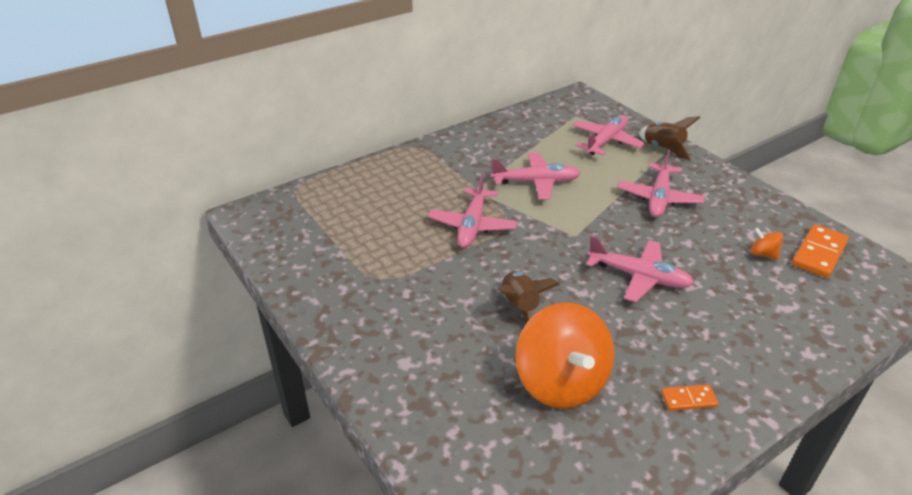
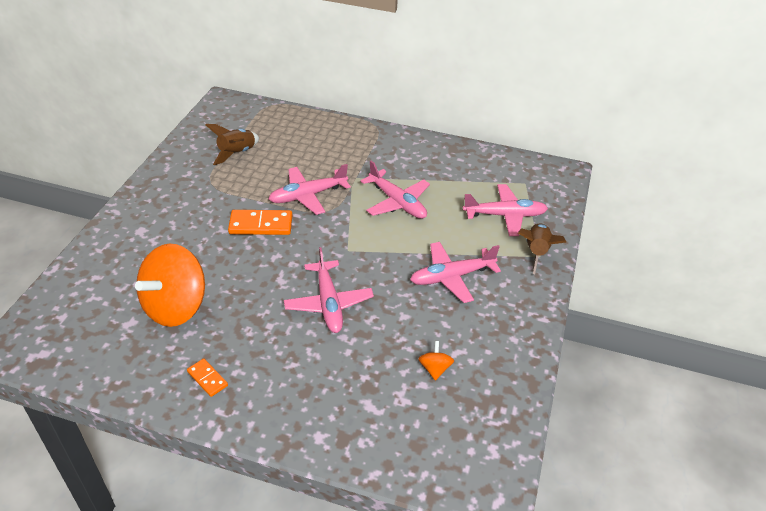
camera: 50 degrees right, 5 degrees up
brown rocket [499,271,560,323] -> brown rocket moved to [206,124,259,165]
orange domino [792,224,849,278] -> orange domino moved to [228,210,292,235]

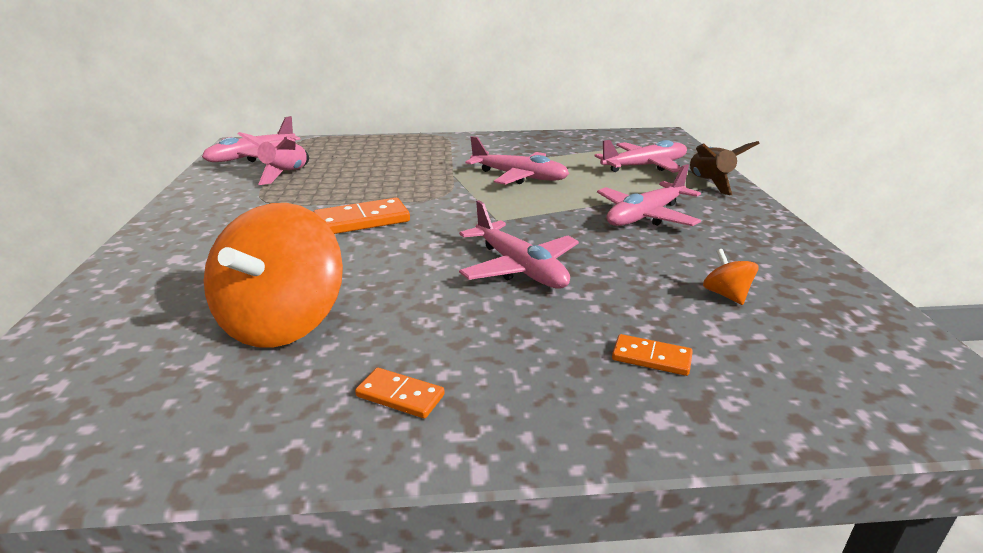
camera: 20 degrees left, 15 degrees down
brown rocket [206,124,259,165] -> pink rocket [238,132,309,185]
pink plane [269,164,351,215] -> pink plane moved to [202,116,300,162]
none -> orange domino [612,334,693,376]

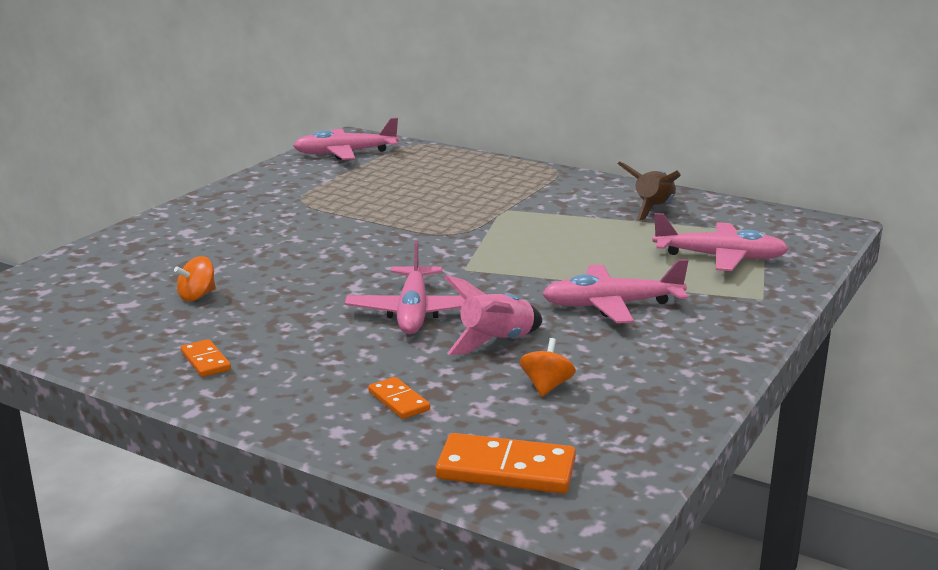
camera: 35 degrees right, 5 degrees down
orange spinning top [204,203,343,348] -> orange spinning top [174,256,216,301], size x0.41
pink rocket [238,132,309,185] -> pink rocket moved to [444,275,542,355]
orange domino [314,198,410,234] -> orange domino moved to [436,433,576,494]
pink plane [465,136,569,185] -> none
brown rocket [689,141,760,195] -> brown rocket moved to [617,161,681,221]

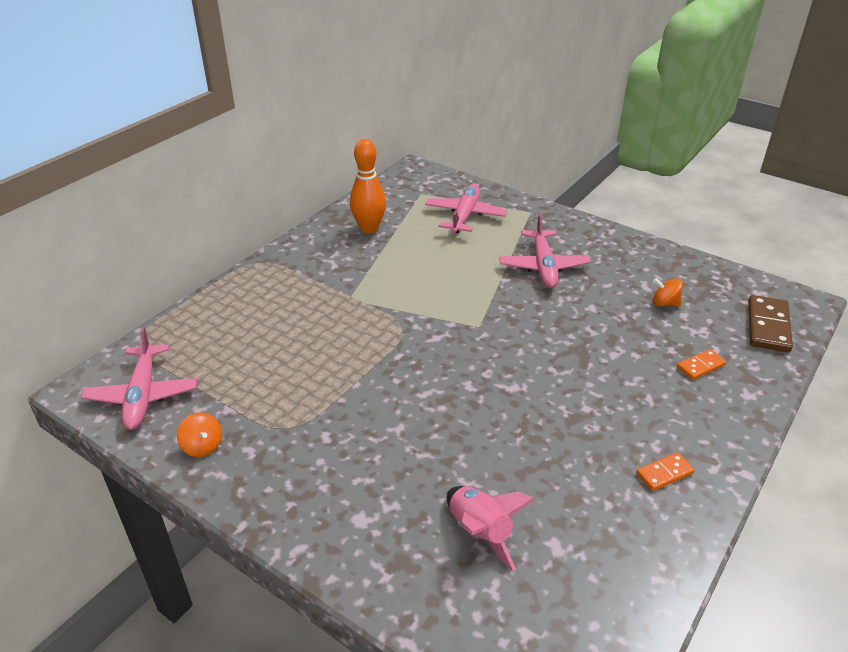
camera: 85 degrees left, 15 degrees up
orange spinning top [174,256,216,301] -> orange spinning top moved to [177,412,222,457]
pink plane [345,241,465,334] -> none
orange domino [436,433,576,494] -> brown domino [748,295,793,352]
pink rocket [444,275,542,355] -> pink rocket moved to [447,486,535,571]
brown rocket [617,161,681,221] -> orange bowling pin [350,139,386,234]

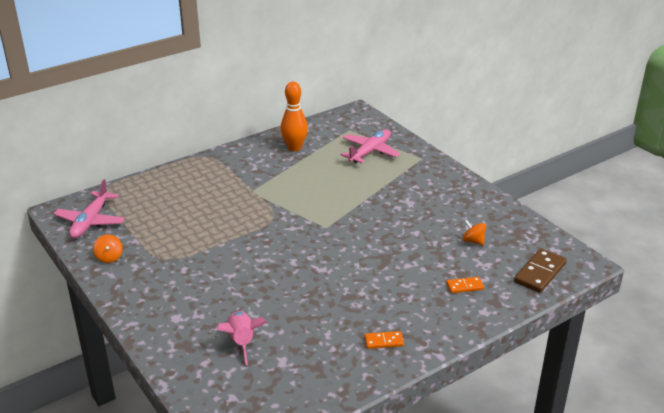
camera: 20 degrees right, 5 degrees down
pink plane [499,213,591,288] -> none

